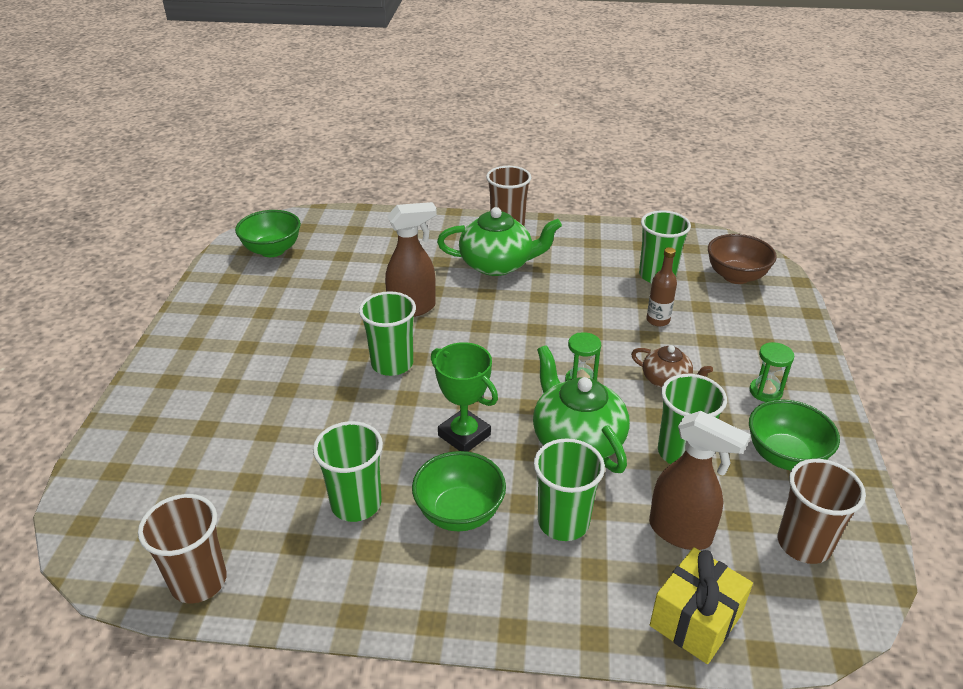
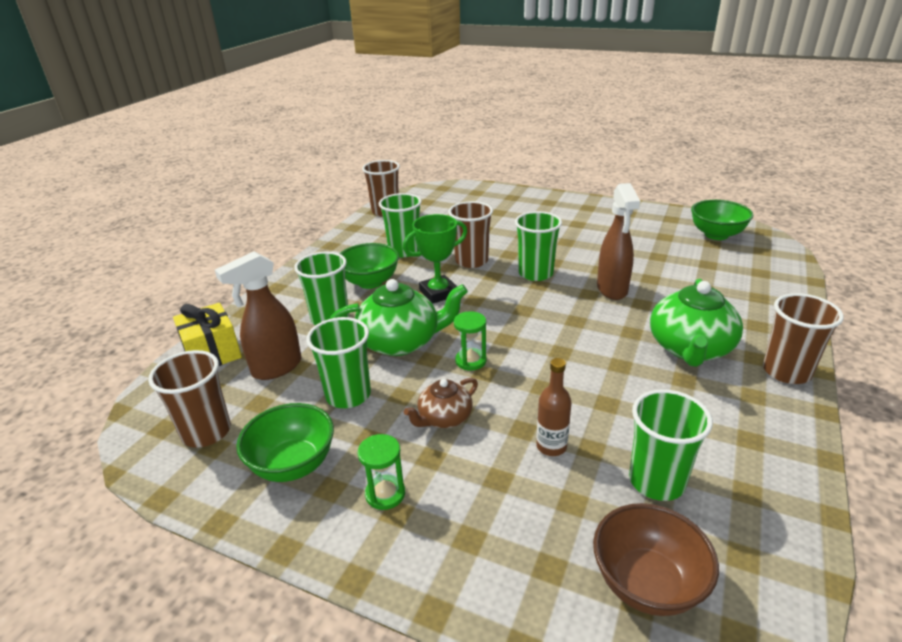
camera: 110 degrees right, 5 degrees down
none -> brown cup [448,201,493,268]

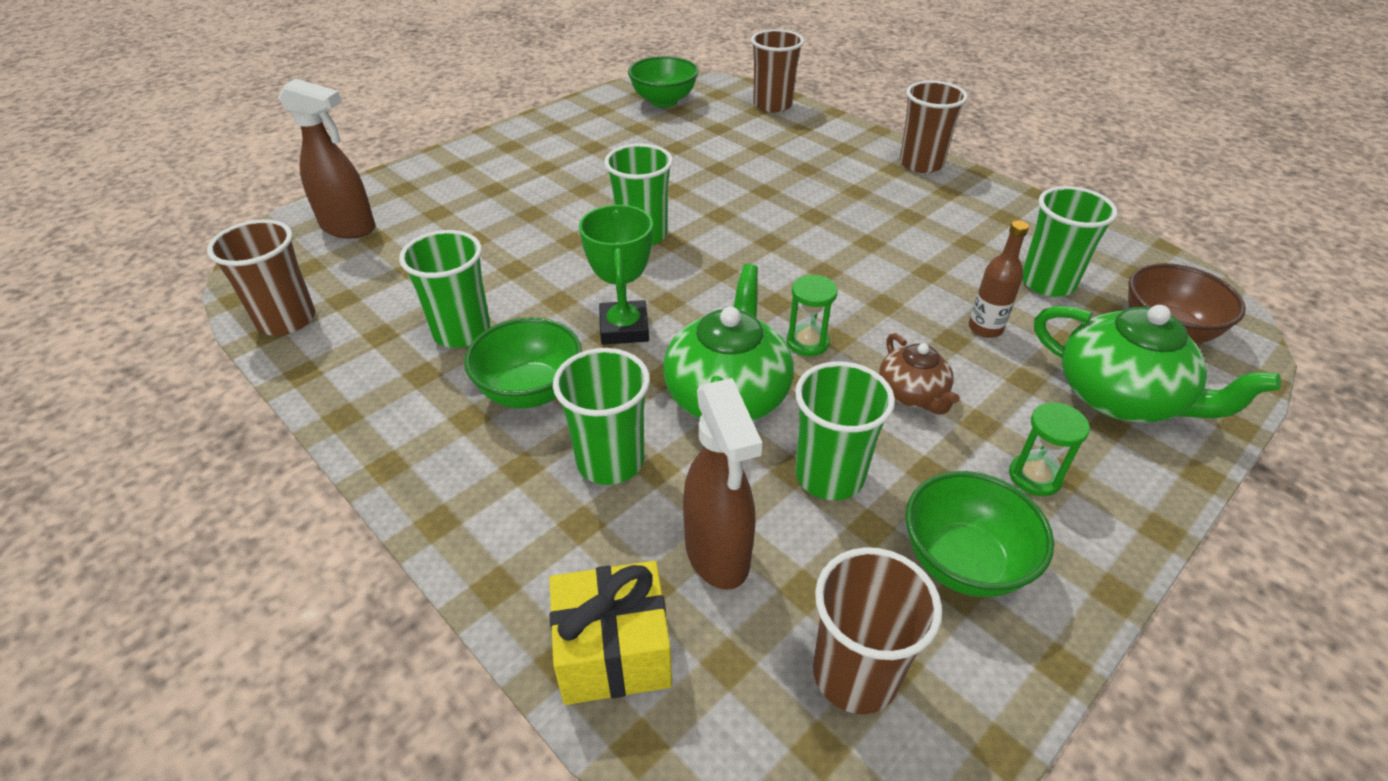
camera: 70 degrees left, 10 degrees up
brown cup [448,201,493,268] -> brown cup moved to [751,29,804,113]
brown spray bottle [597,183,640,300] -> brown spray bottle moved to [278,79,376,238]
green teapot [650,279,743,367] -> green teapot moved to [1034,305,1281,423]

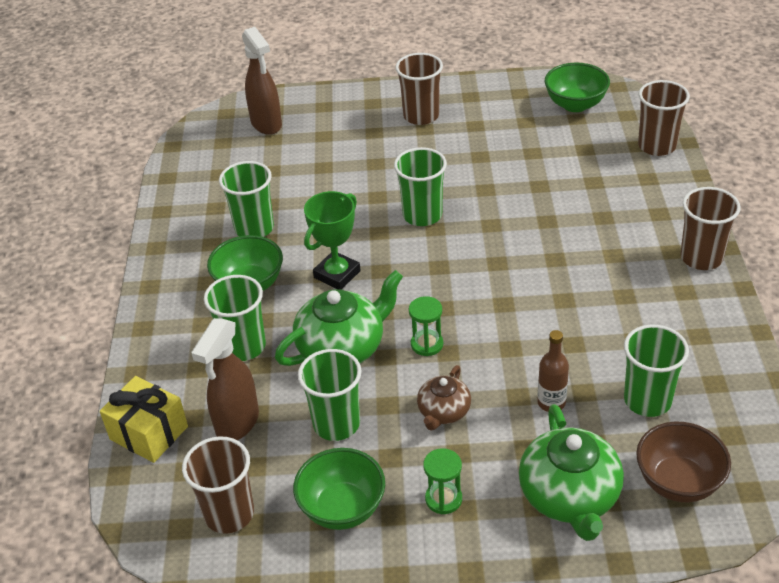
camera: 45 degrees right, 0 degrees up
brown cup [207,219,315,336] -> brown cup moved to [395,53,443,125]

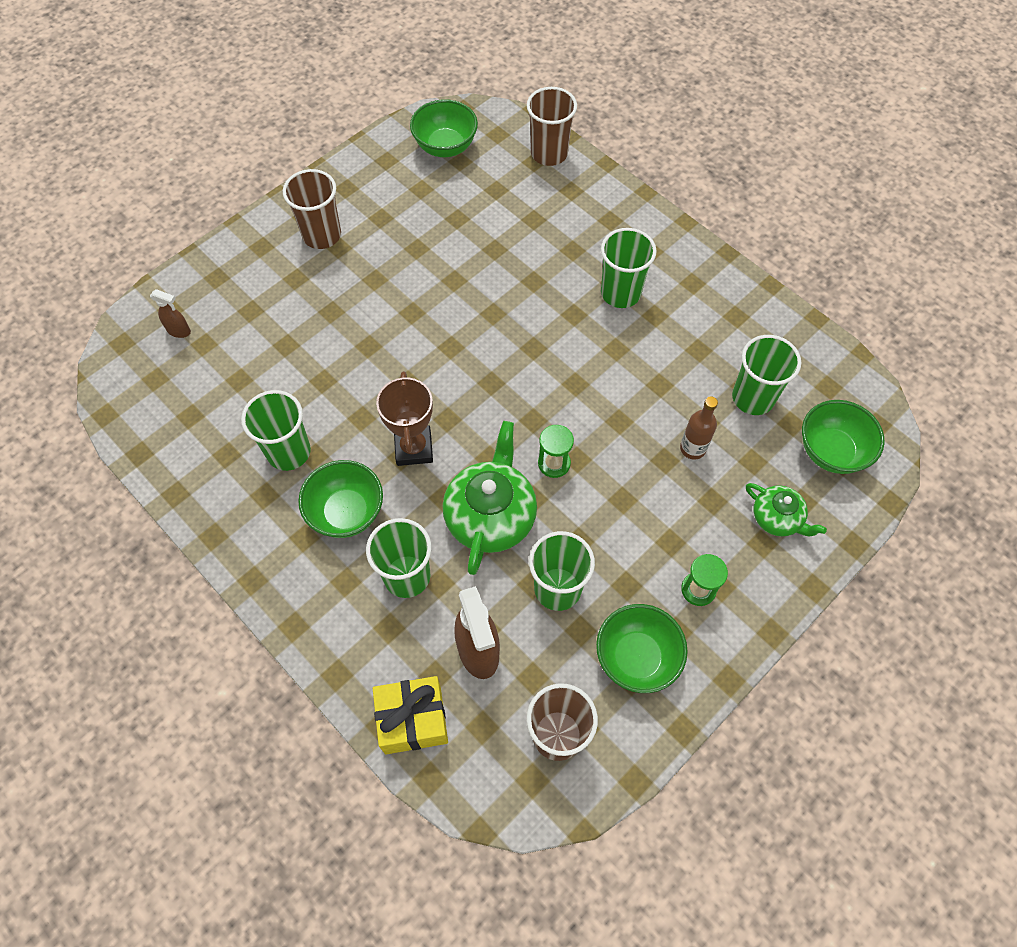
camera: 45 degrees left, 20 degrees up
brown spray bottle [242,27,282,135] -> brown spray bottle [150,289,191,338], size x0.50
green trophy [304,191,361,290] -> brown trophy [376,371,433,466]
green cup [394,147,447,226] -> green cup moved to [601,228,657,308]
brown teapot [417,365,471,431] -> none
green teapot [519,404,624,541] -> green teapot [746,483,827,537], size x0.57
brown bowl [636,422,731,502] -> green bowl [802,400,885,474]
brown cup [680,187,741,270] -> none

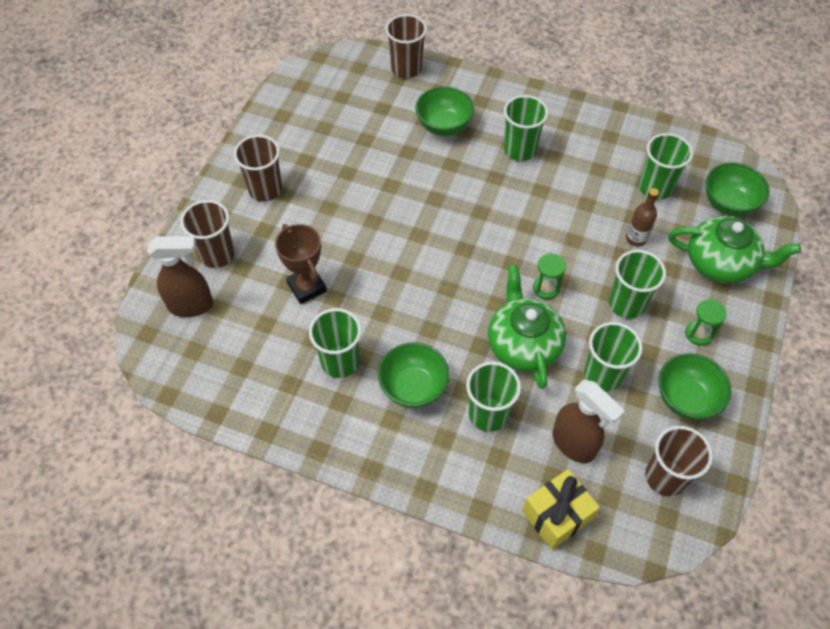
camera: 25 degrees left, 5 degrees down
brown spray bottle [150,289,191,338] -> brown spray bottle [148,236,213,317], size x1.98
brown trophy [376,371,433,466] -> brown trophy moved to [275,224,327,304]
green bowl [410,99,478,157] -> green bowl moved to [416,86,474,136]
green teapot [746,483,827,537] -> green teapot [668,216,801,283], size x1.76
none -> brown cup [180,200,235,268]
none -> green cup [609,250,666,319]

